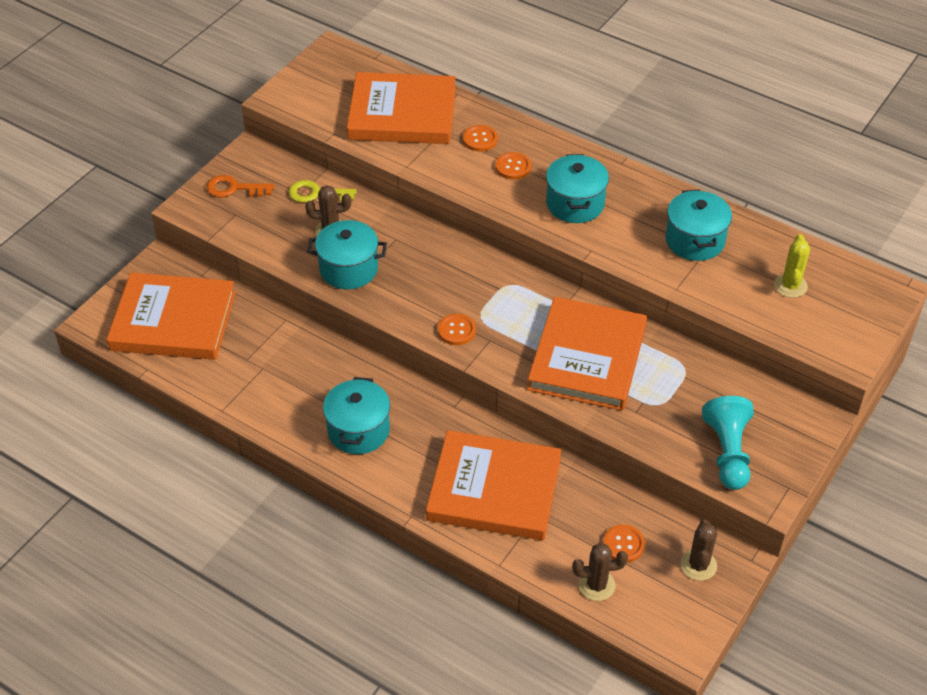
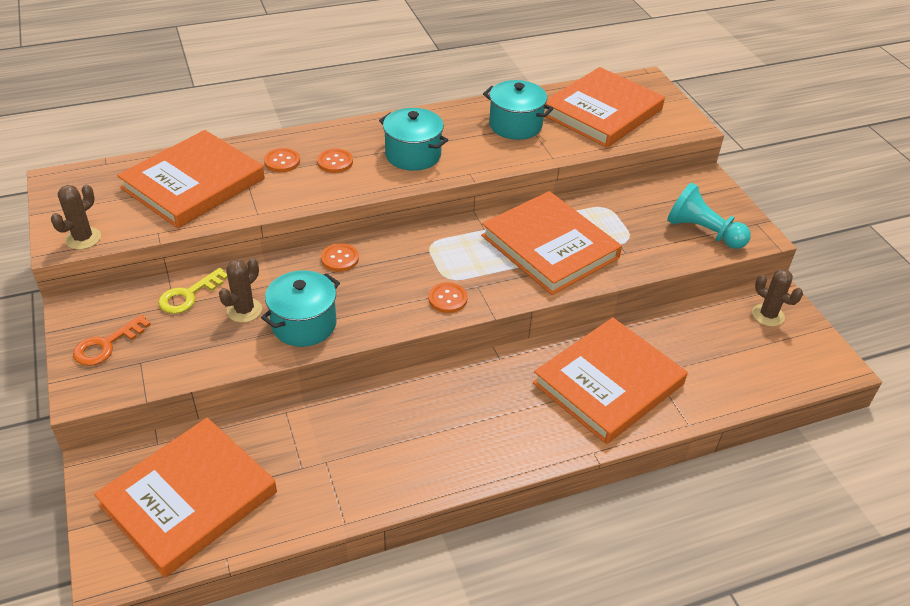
camera: 55 degrees left, 5 degrees down
turquoise pot [323,377,390,454] -> none
brown cactus [572,543,628,601] -> brown cactus moved to [51,185,101,250]
orange button [603,525,645,562] -> orange button moved to [321,243,359,272]
yellow cactus [774,234,810,298] -> orange book [544,67,665,148]

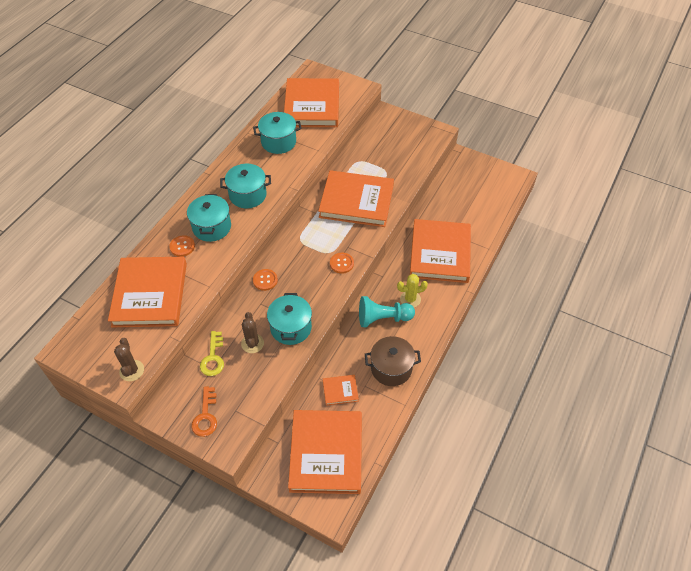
camera: 40 degrees left, 10 degrees up
orange button [317,149,353,173] -> turquoise pot [187,194,231,242]
turquoise pawn [667,183,751,249] -> turquoise pawn moved to [359,296,415,327]
brown cactus [752,269,803,327] -> none
none -> orange book [323,375,359,406]
none -> brown pot [365,336,421,386]
none -> yellow cactus [397,274,428,307]

